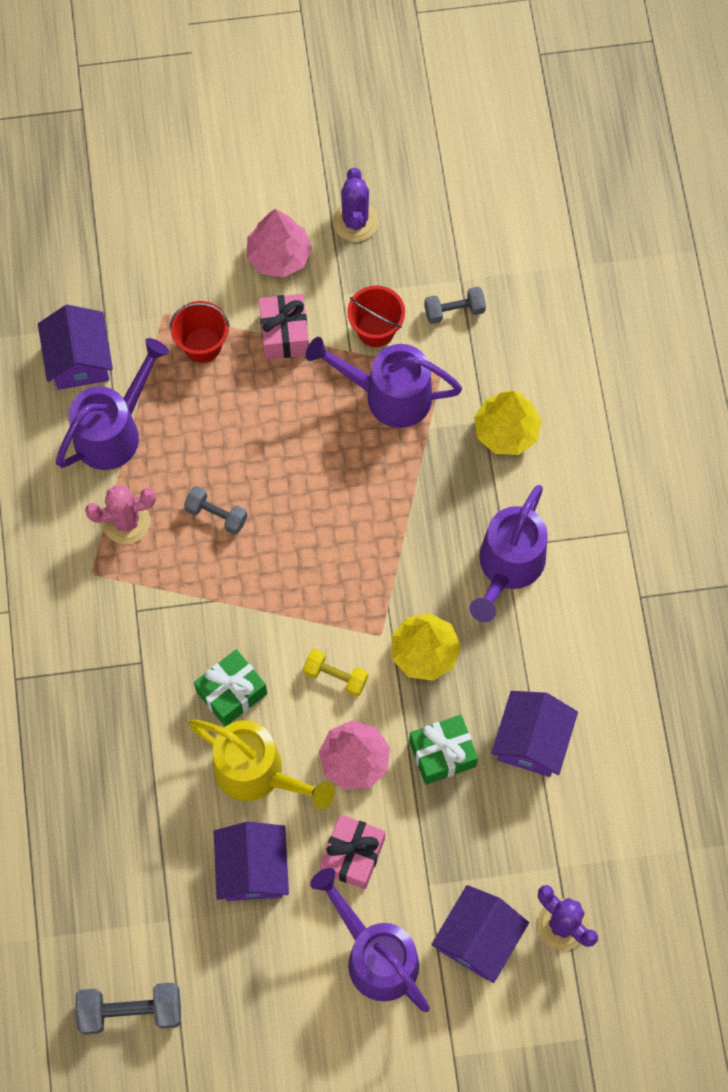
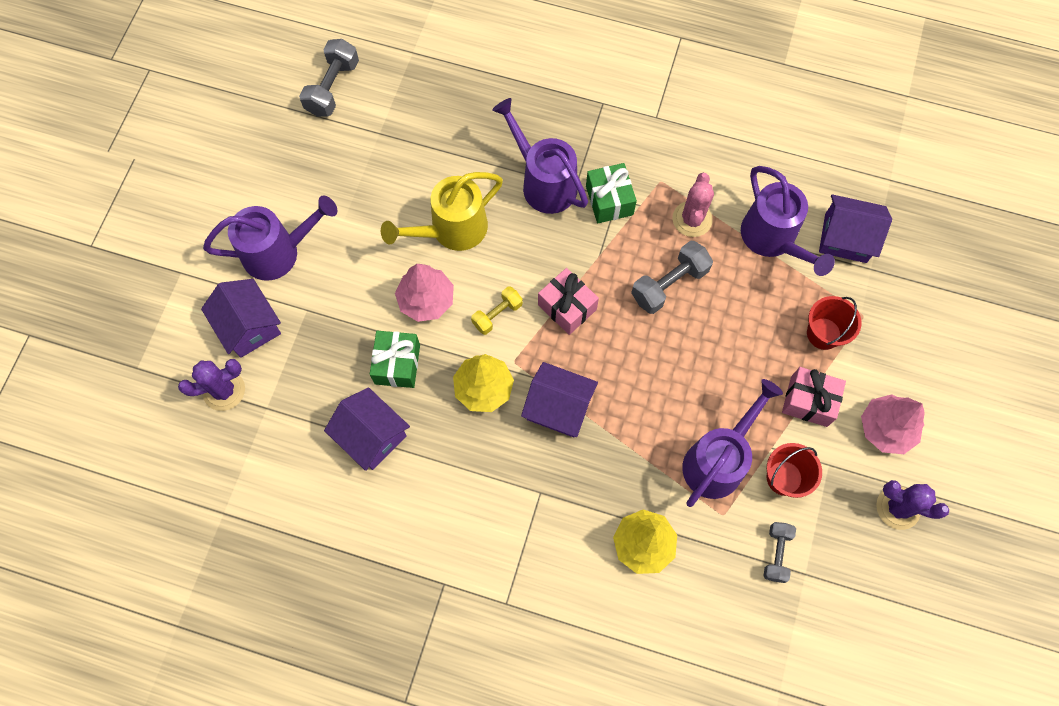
camera: 115 degrees right, 0 degrees up
grey dumbbell [184,486,247,535] -> grey dumbbell [631,241,713,314], size x1.57
green gift [194,649,267,727] -> green gift moved to [586,163,637,223]
purple house [213,821,289,901] -> purple house moved to [521,362,598,438]
pink gift [320,814,385,889] -> pink gift moved to [538,268,599,335]
purple watering can [470,485,548,622] -> purple watering can moved to [492,98,588,214]

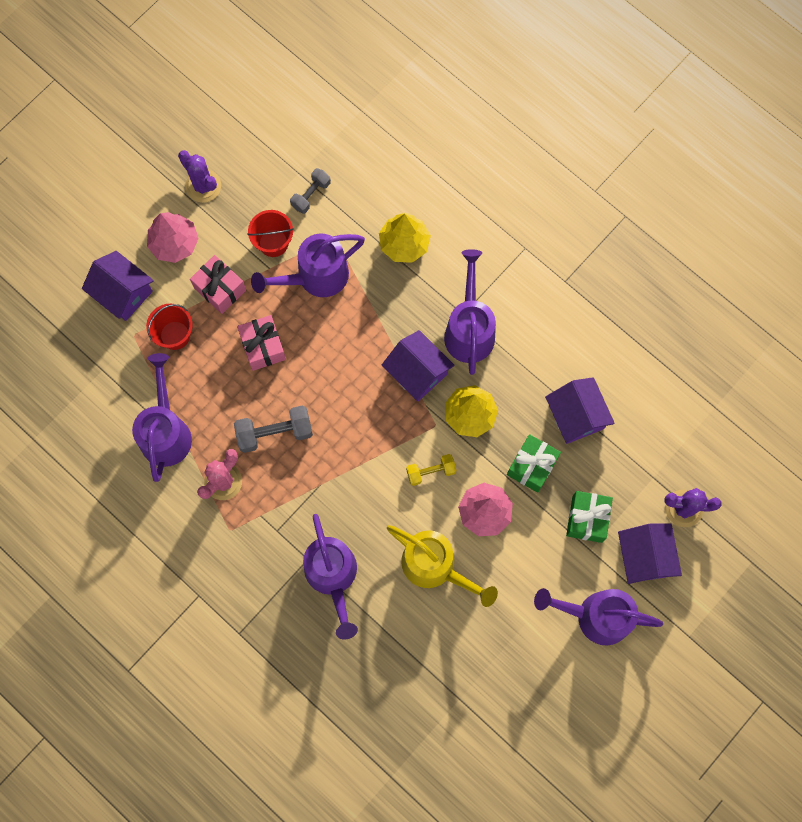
camera: 155 degrees left, 5 degrees up
grey dumbbell [299,39,359,117] -> none
yellow watering can [381,172,503,251] -> yellow watering can turned 45 degrees clockwise [387,525,498,607]
pink gift [538,268,599,335] -> pink gift moved to [237,315,286,371]
green gift [586,163,637,223] -> green gift moved to [566,491,613,543]
purple house [819,194,892,263] -> purple house moved to [82,251,154,321]
none -> purple watering can [444,249,496,375]

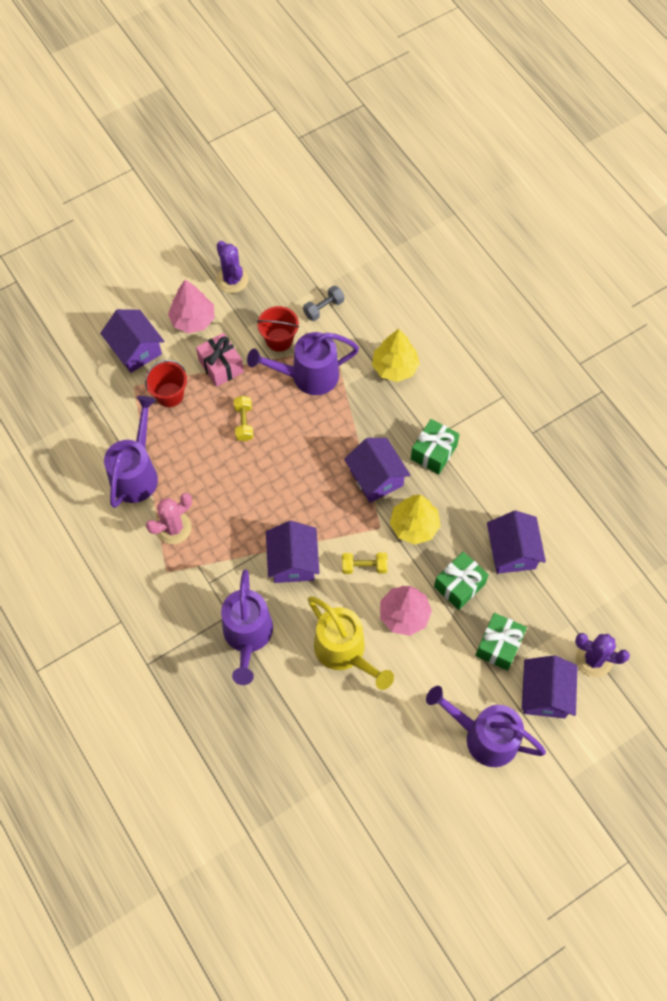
camera: 15 degrees right, 10 degrees down
grey dumbbell [234,405,313,453] -> none
pink gift [237,315,286,371] -> yellow dumbbell [234,396,254,441]
purple watering can [444,249,496,375] -> green gift [411,419,460,474]
none -> purple house [266,521,319,583]

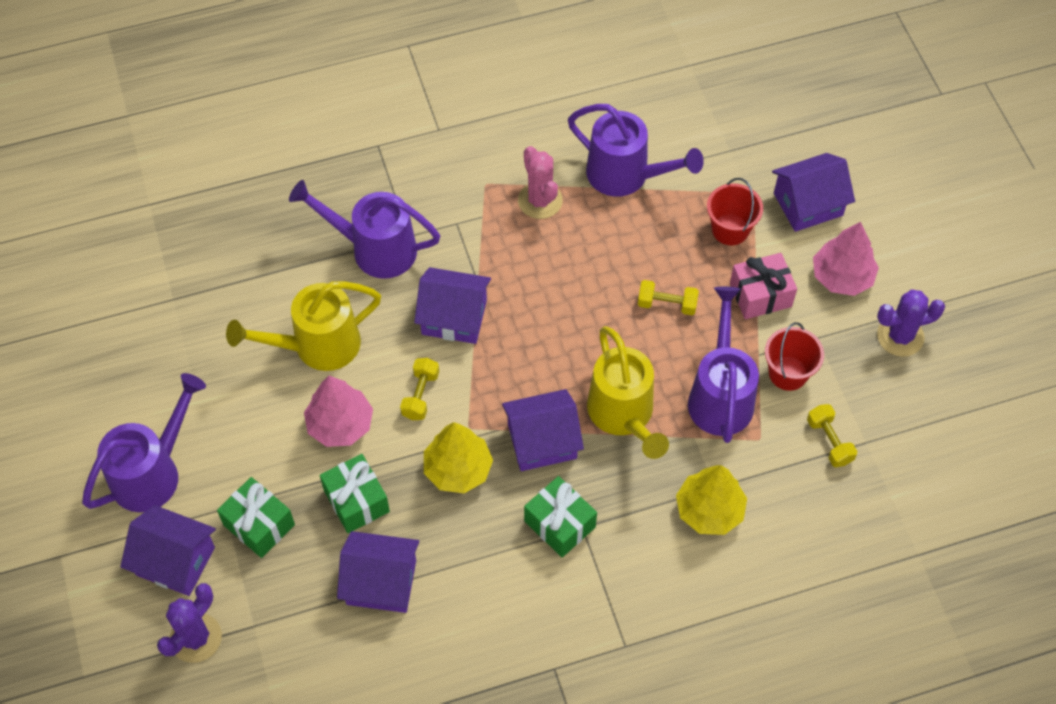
camera: 105 degrees right, 5 degrees down
grey dumbbell [303,285,344,321] -> yellow dumbbell [807,404,857,467]
none -> yellow watering can [587,326,669,459]

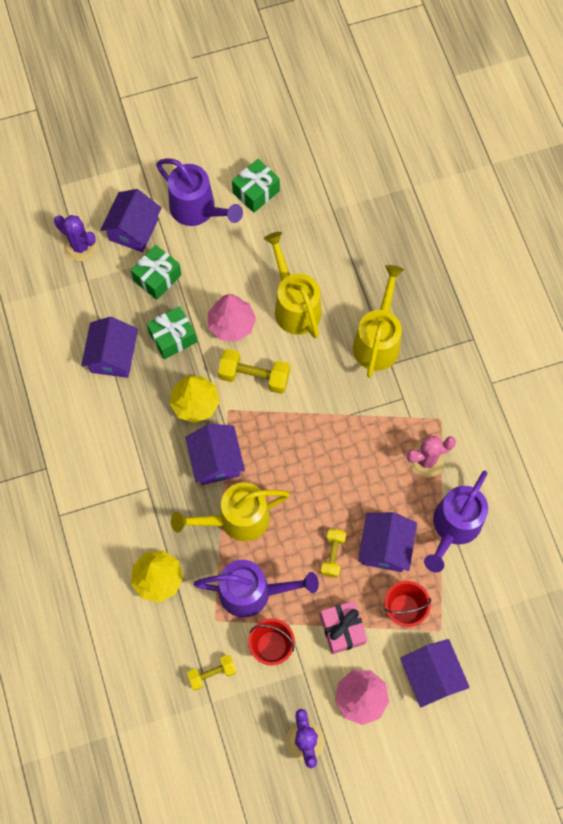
camera: 90 degrees right, 10 degrees up
purple watering can [289,180,440,279] -> yellow watering can [353,265,404,378]
yellow dumbbell [400,358,439,420] -> yellow dumbbell [218,349,290,394], size x1.57
purple house [414,267,491,344] -> purple house moved to [358,512,417,572]
green gift [524,476,597,557] -> green gift moved to [232,159,280,213]

